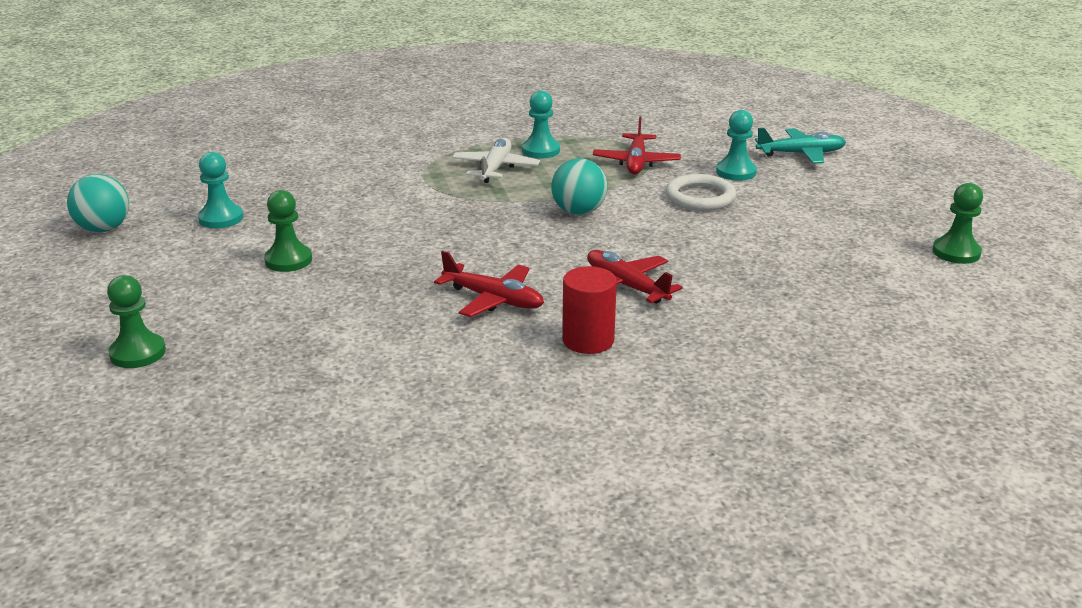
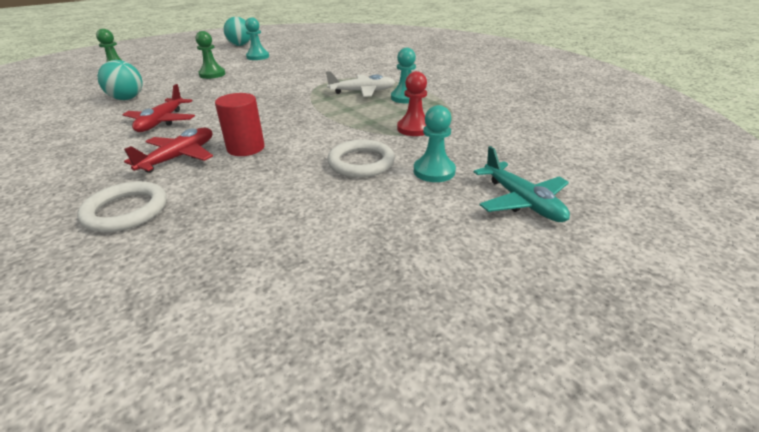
camera: 70 degrees right, 5 degrees up
turquoise ball [551,158,607,215] -> turquoise ball moved to [97,60,143,100]
red cylinder [562,266,617,354] -> red cylinder moved to [215,93,265,156]
red plane [593,117,681,175] -> red pawn [397,71,427,136]
green pawn [932,183,983,264] -> none
none -> white ring [77,181,167,232]

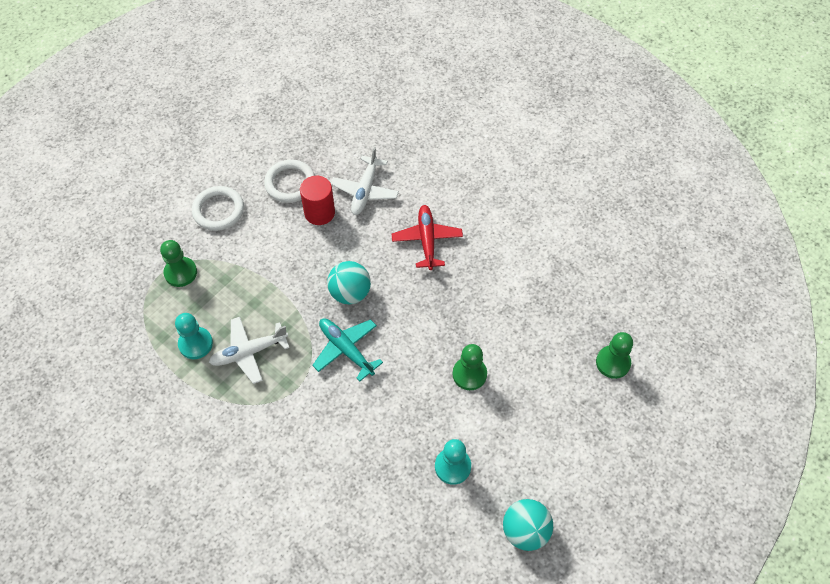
camera: 165 degrees right, 25 degrees up
white ring [77,181,167,232] -> white ring moved to [264,160,315,203]
turquoise ball [97,60,143,100] -> turquoise ball moved to [327,261,371,305]
red plane [124,128,213,173] -> white plane [331,147,399,215]
red pawn [397,71,427,136] -> green pawn [160,240,197,287]
turquoise pawn [414,105,456,182] -> none
turquoise plane [474,146,570,222] -> turquoise plane moved to [312,318,383,382]

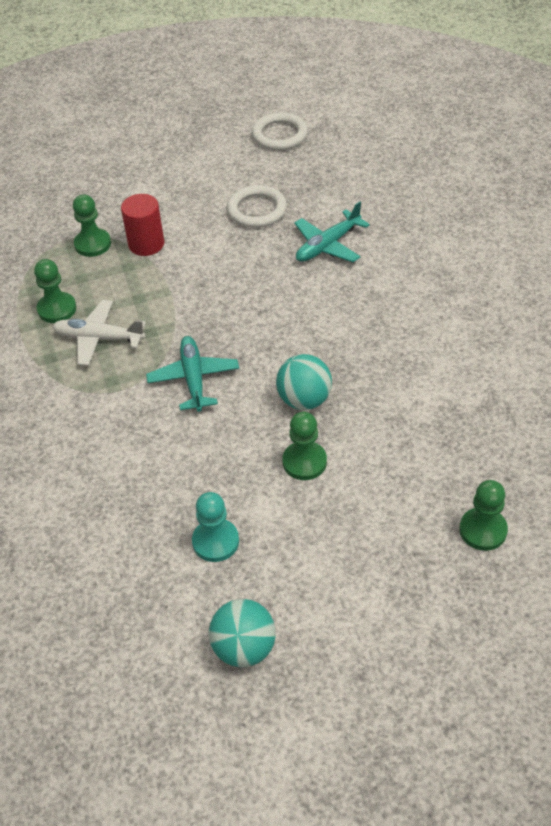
camera: 35 degrees right, 10 degrees down
turquoise pawn [175,313,213,359] -> green pawn [34,259,76,323]
white ring [192,186,244,231] -> white ring moved to [252,112,308,150]
red cylinder [300,176,335,225] -> red cylinder moved to [121,194,164,256]
turquoise ball [327,261,371,305] -> turquoise ball moved to [276,354,332,410]
white plane [331,147,399,215] -> turquoise plane [294,201,370,262]
red plane [392,205,463,270] -> none

